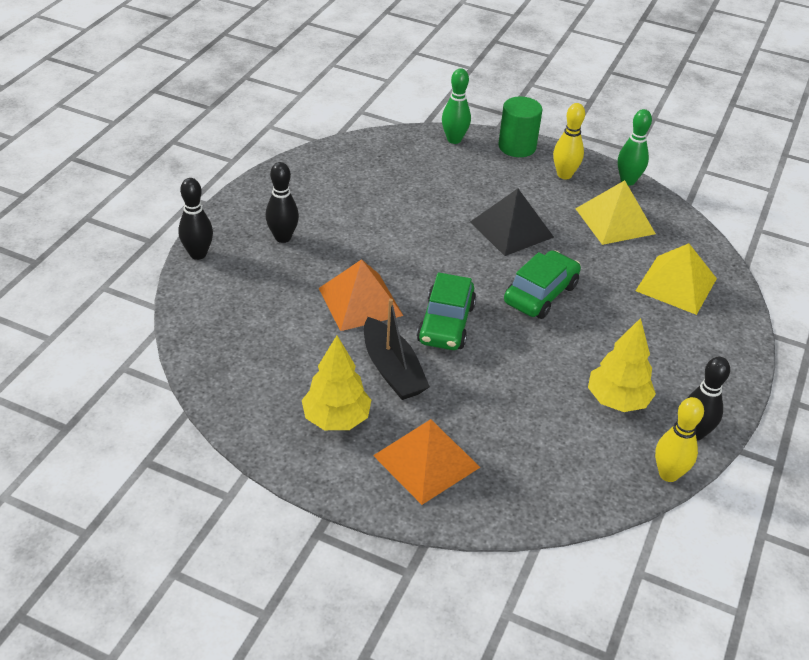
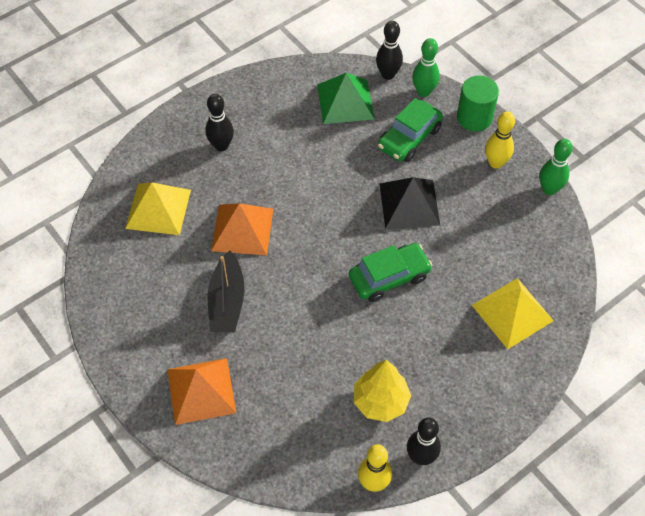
camera: 30 degrees right, 15 degrees up
black bowling pin [178,178,213,260] -> black bowling pin moved to [376,21,403,80]
yellow tree [302,336,371,430] -> none
green car [417,272,476,350] -> green car moved to [378,98,443,162]
yellow pyramid [575,180,656,245] -> yellow pyramid moved to [125,182,191,235]
none -> green pyramid [317,73,374,124]

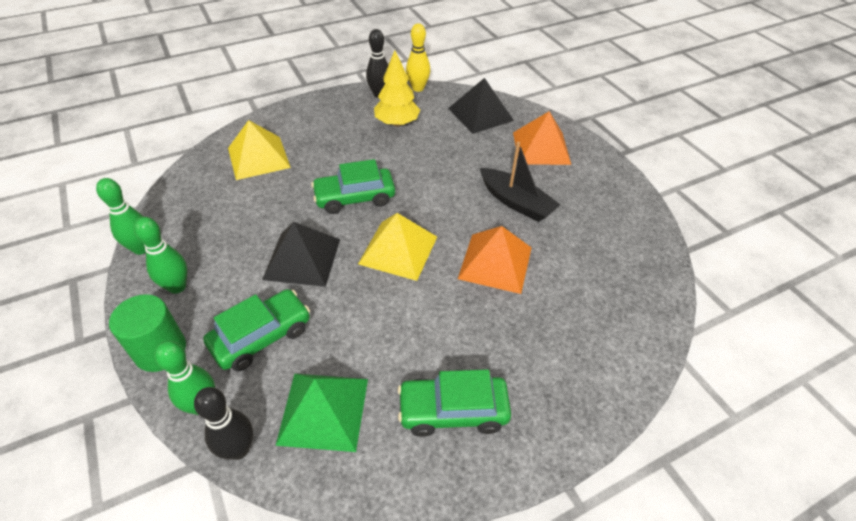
camera: 170 degrees left, 10 degrees down
yellow pyramid [125,182,191,235] -> yellow pyramid moved to [358,213,437,281]
black bowling pin [205,94,234,151] -> none
black boat [208,250,245,333] -> black boat turned 120 degrees clockwise [480,142,561,222]
yellow bowling pin [485,111,515,169] -> green bowling pin [134,217,187,294]
none -> green car [398,369,511,437]
none -> black pyramid [448,78,514,134]

